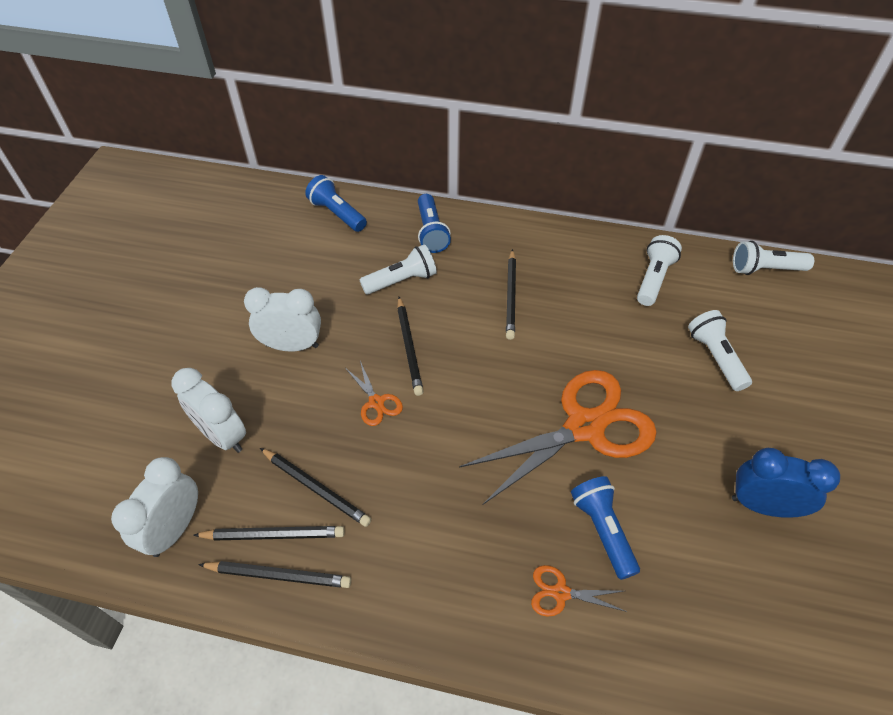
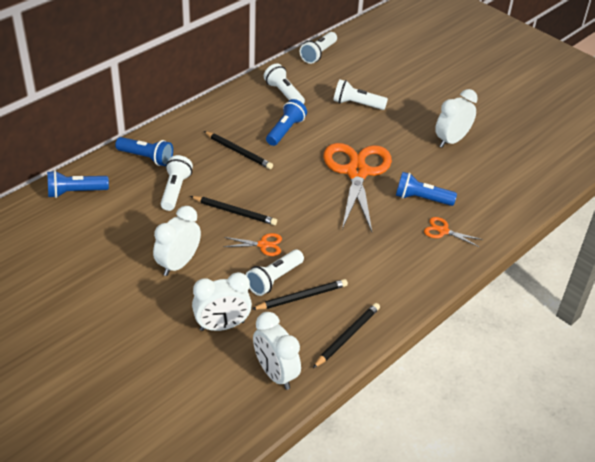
camera: 60 degrees left, 10 degrees down
black pencil [193,526,345,541] -> none
orange scissors [531,565,627,617] -> orange scissors turned 75 degrees clockwise [424,217,483,247]
blue clock [732,448,840,518] -> white clock [435,89,478,148]
none -> white flashlight [246,249,304,296]
none -> blue flashlight [266,99,307,146]

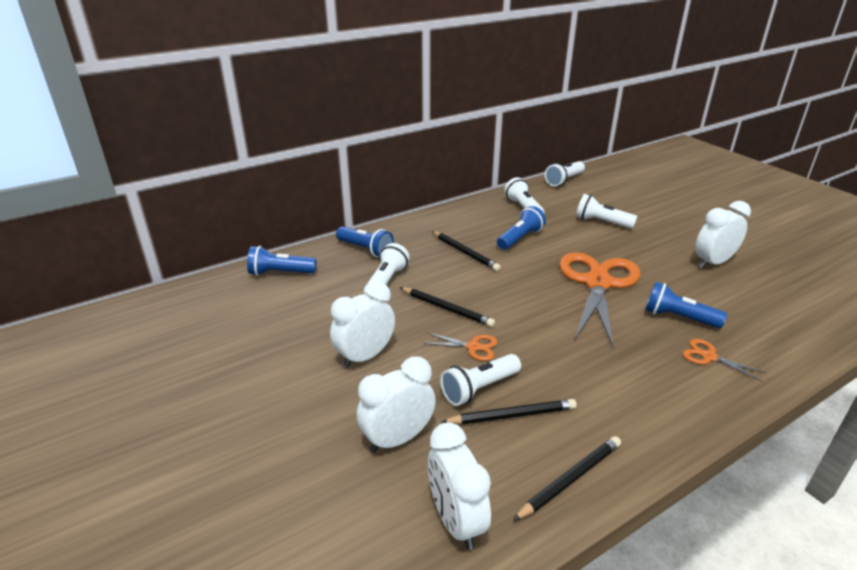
camera: 15 degrees right, 10 degrees down
white clock [192,272,252,331] -> white clock turned 150 degrees clockwise [357,357,436,453]

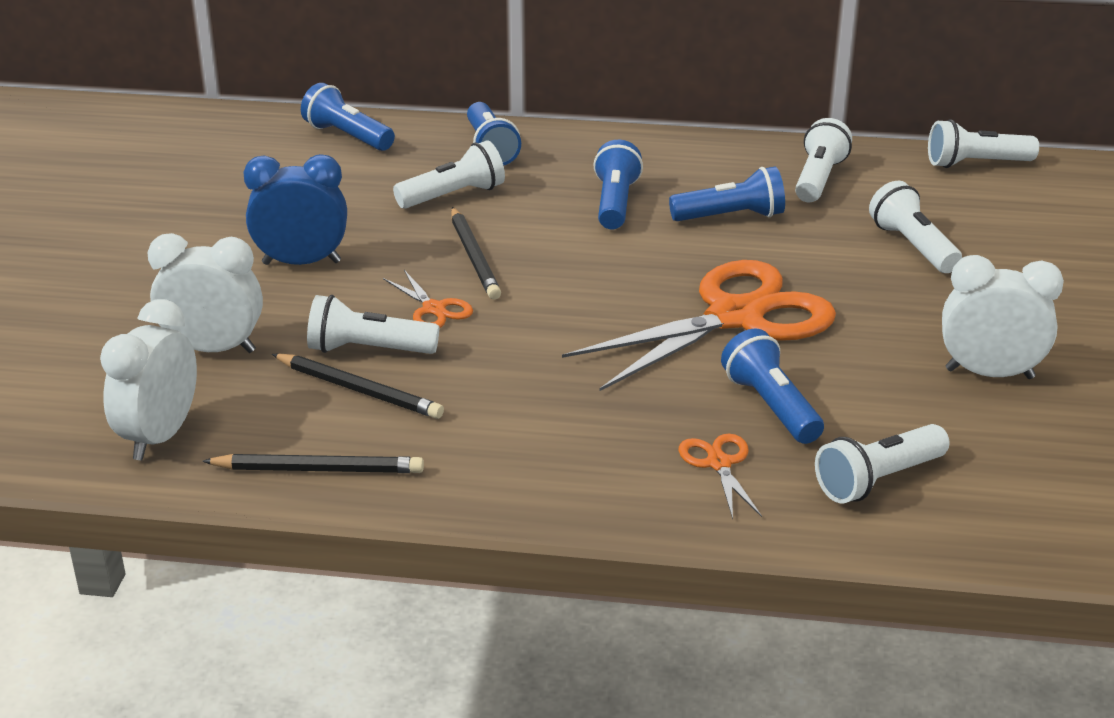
camera: 40 degrees right, 0 degrees up
white clock [330,281,395,368] -> blue clock [243,154,347,265]
black pencil [432,231,501,271] -> blue flashlight [593,140,643,230]
none -> white flashlight [815,424,949,503]

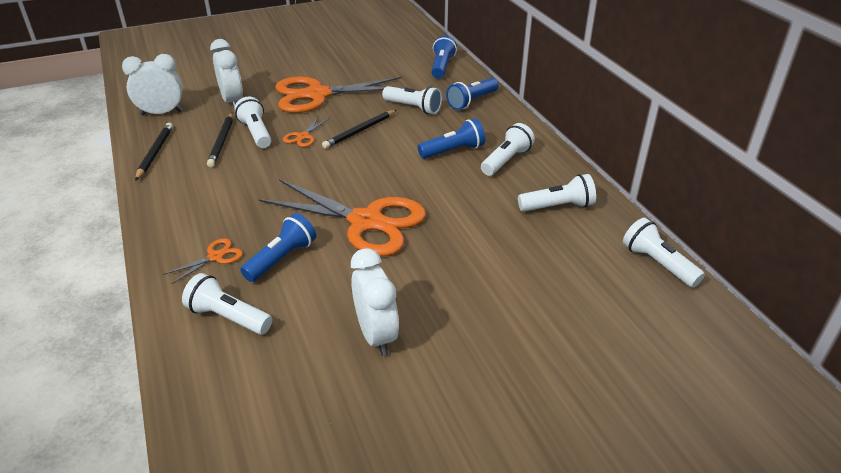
camera: 60 degrees right, 5 degrees up
black pencil [202,454,424,473] -> black pencil turned 150 degrees counterclockwise [135,123,173,181]
blue clock [243,154,347,265] -> orange scissors [275,77,408,113]
blue flashlight [669,167,785,221] -> none
white flashlight [869,181,962,273] -> white flashlight moved to [481,123,535,176]

